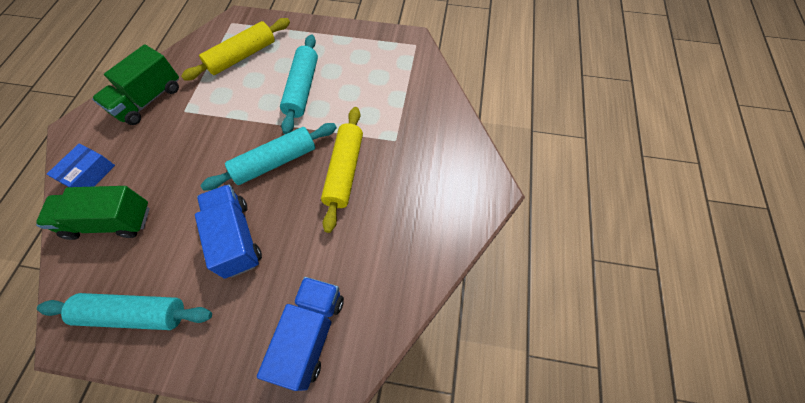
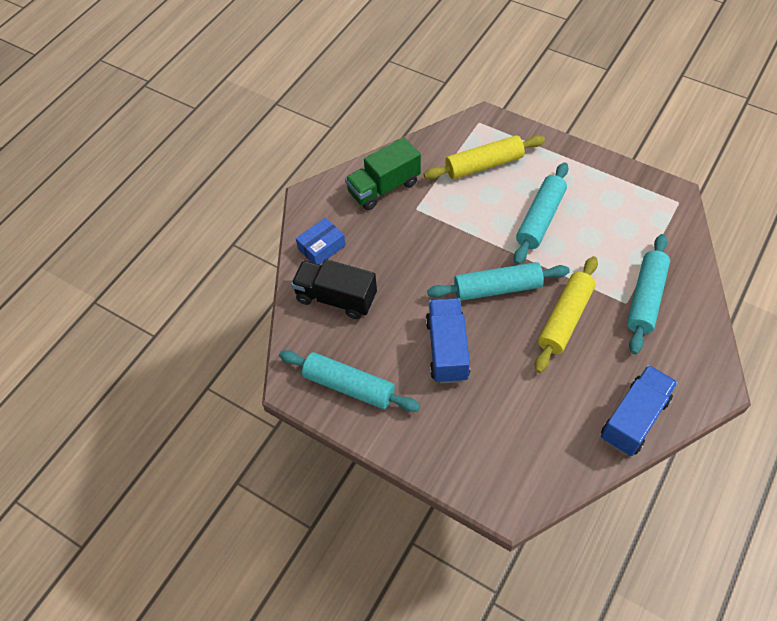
camera: 25 degrees right, 5 degrees down
green truck [36,186,150,240] -> black truck [291,259,377,319]
blue truck [257,277,344,391] -> blue truck moved to [601,365,678,456]
none -> turquoise rolling pin [627,234,670,354]

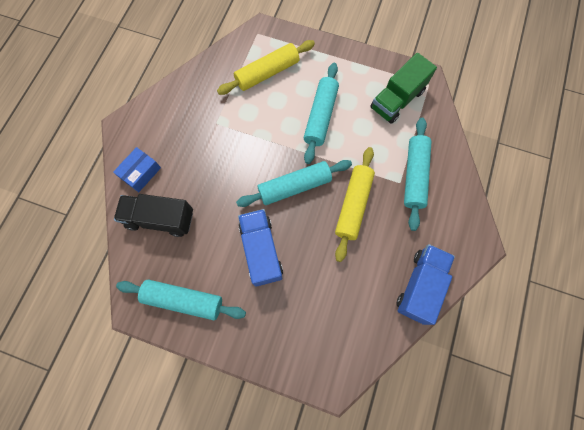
camera: 15 degrees left, 15 degrees up
green truck [345,137,421,210] -> green truck moved to [370,53,437,124]

